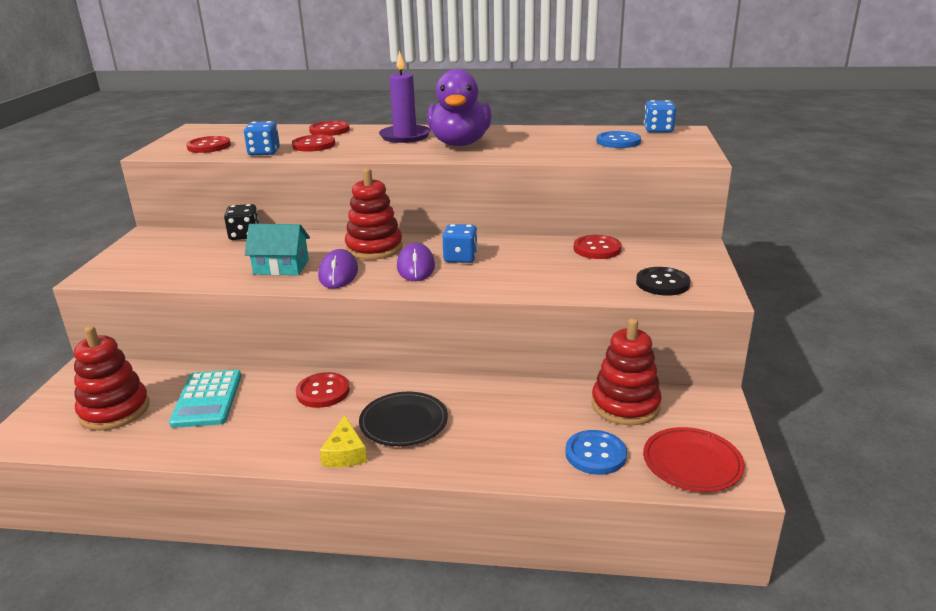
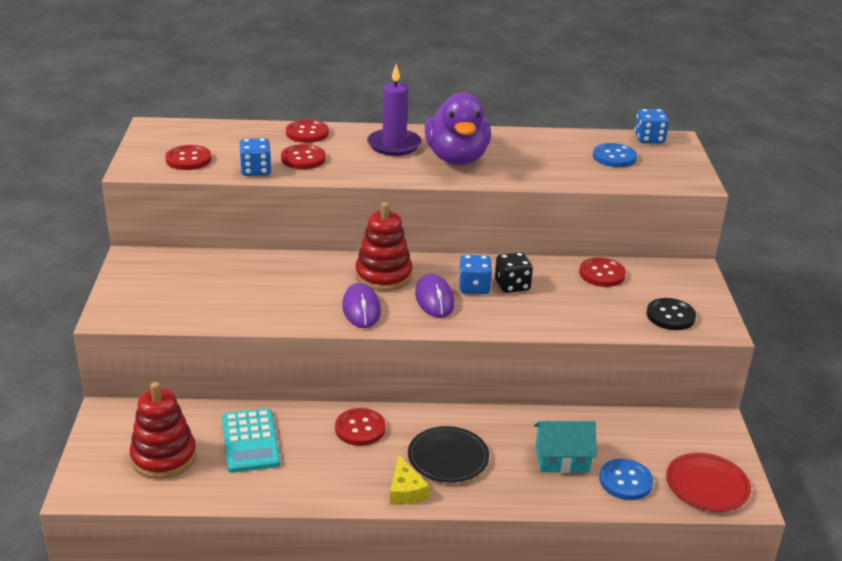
camera: 10 degrees left, 5 degrees up
black dice [224,204,259,240] -> black dice moved to [495,252,533,293]
turquoise house [245,224,310,275] -> turquoise house moved to [534,421,597,473]
red stacking toy [592,318,662,425] -> none

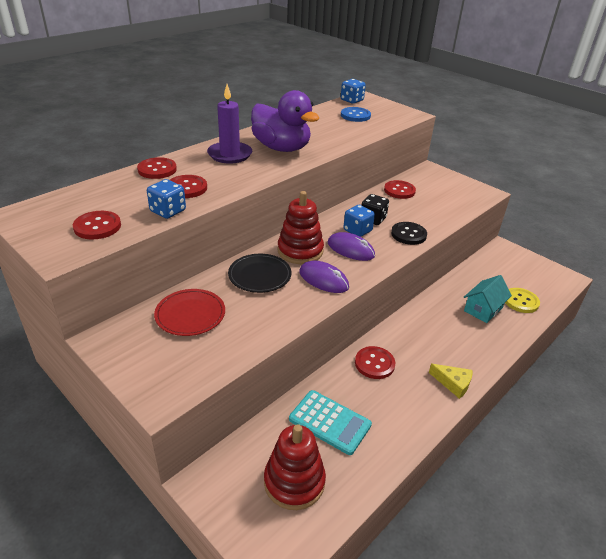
camera: 45 degrees left, 5 degrees up
black plate [408,426,489,482] -> black plate moved to [228,254,292,293]
blue button [599,459,653,500] -> yellow button [505,288,540,313]
black button [646,298,696,330] -> black button moved to [391,222,427,245]
red plate [666,453,751,512] -> red plate moved to [154,289,225,336]

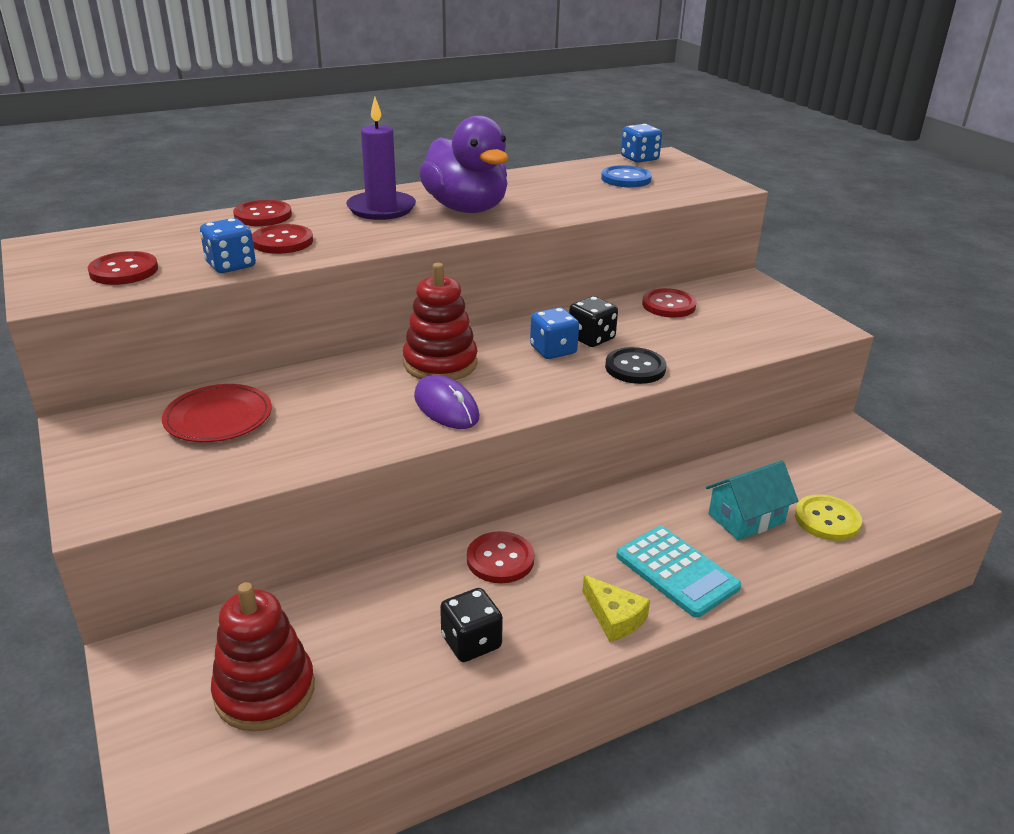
camera: 20 degrees right, 5 degrees down
black plate [228,254,292,293] -> none
turquoise calculator [289,390,372,455] -> turquoise calculator moved to [616,526,741,618]
purple mouse [327,232,375,261] -> none
none -> black dice [440,588,503,662]

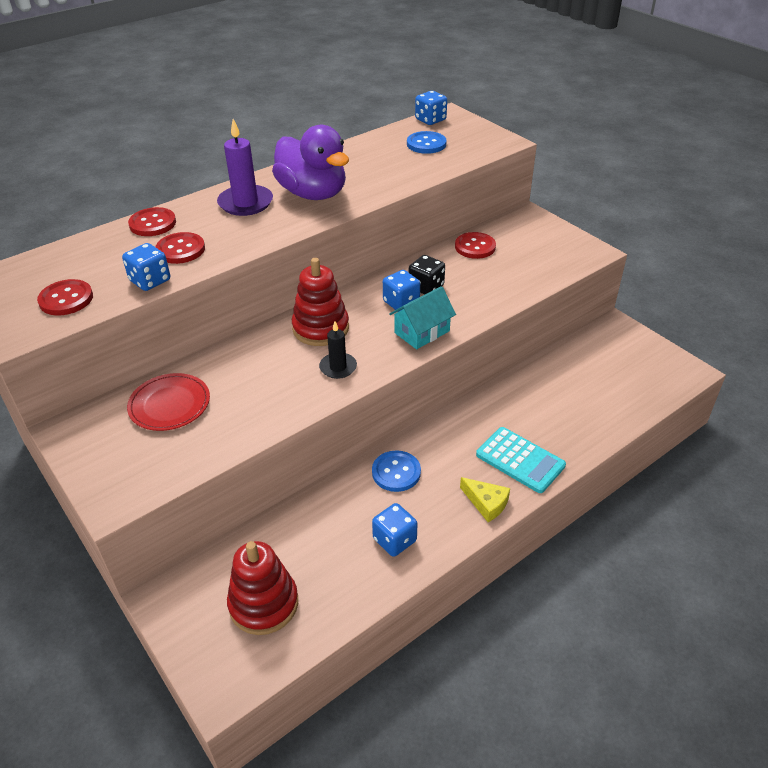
camera: 10 degrees left, 10 degrees up
purple mouse [414,375,479,429] -> black candle [319,321,357,379]
black dice [440,588,503,662] -> blue dice [372,503,417,557]
red button [467,531,535,583] -> blue button [372,450,421,492]
black button [605,347,667,384] -> none
turquoise house [706,460,798,540] -> turquoise house moved to [389,286,456,349]
yellow button [795,494,862,541] -> none

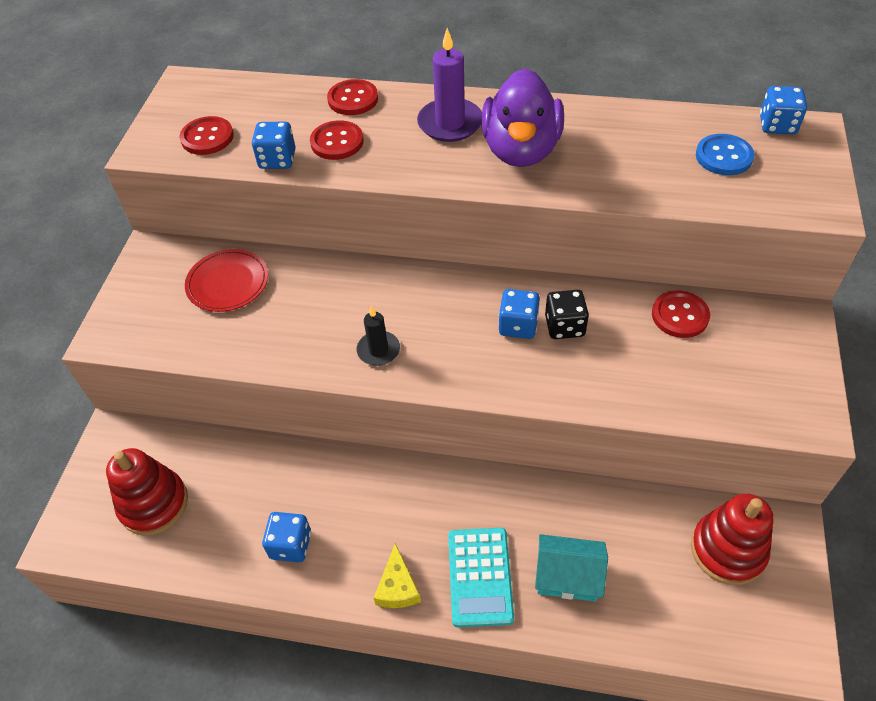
camera: 50 degrees right, 10 degrees up
red stacking toy [292,258,349,346] -> red stacking toy moved to [691,494,774,585]
blue button [372,450,421,492] -> none
turquoise house [389,286,456,349] -> turquoise house moved to [535,534,608,602]

